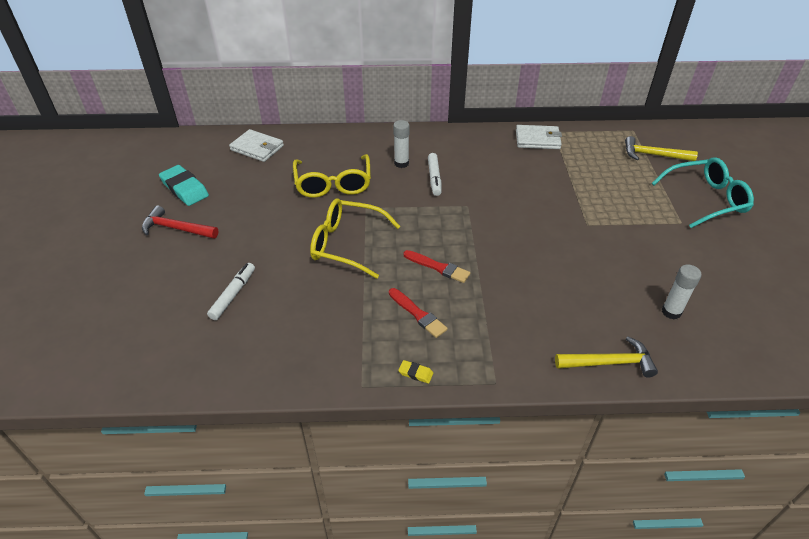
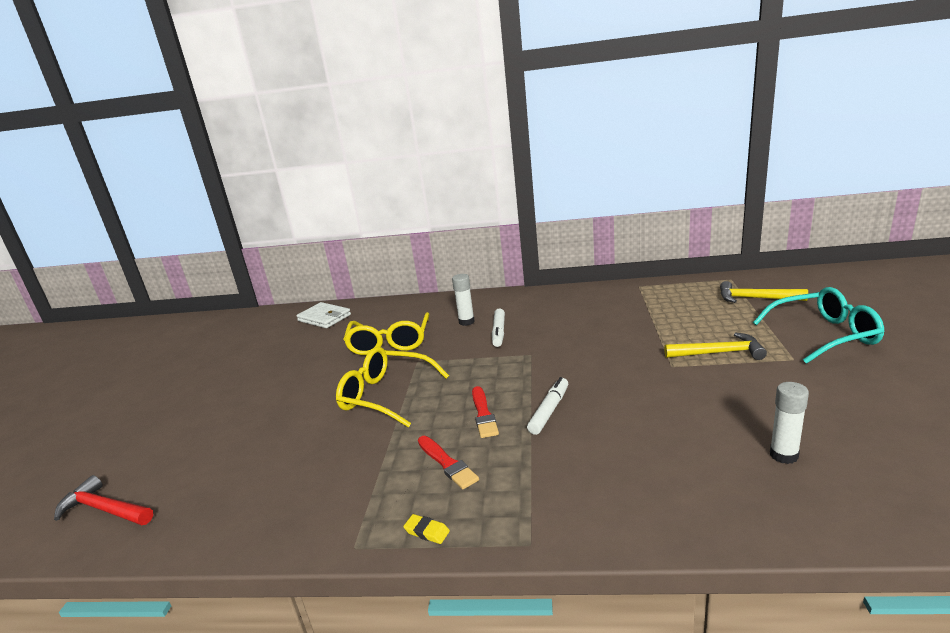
camera: 10 degrees right, 20 degrees down
red hammer [142,205,218,239] -> red hammer moved to [54,475,153,525]
turquoise eraser [159,165,209,206] -> none
white marker [207,263,255,320] -> white marker moved to [527,377,568,435]
red brush [403,250,470,283] -> red brush turned 45 degrees clockwise [472,386,499,438]
white wallet [516,125,562,149] -> none
yellow hammer [555,336,658,378] -> yellow hammer moved to [664,333,767,360]

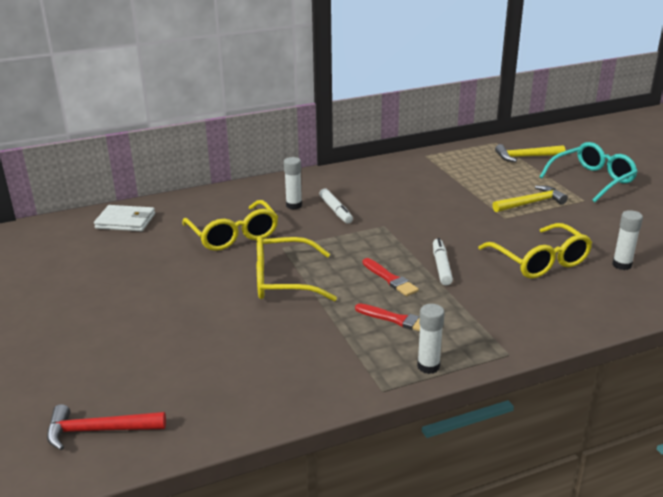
camera: 30 degrees left, 5 degrees up
yellow eraser [403,514,450,544] -> white glue stick [417,304,445,374]
none -> yellow glasses [478,223,592,279]

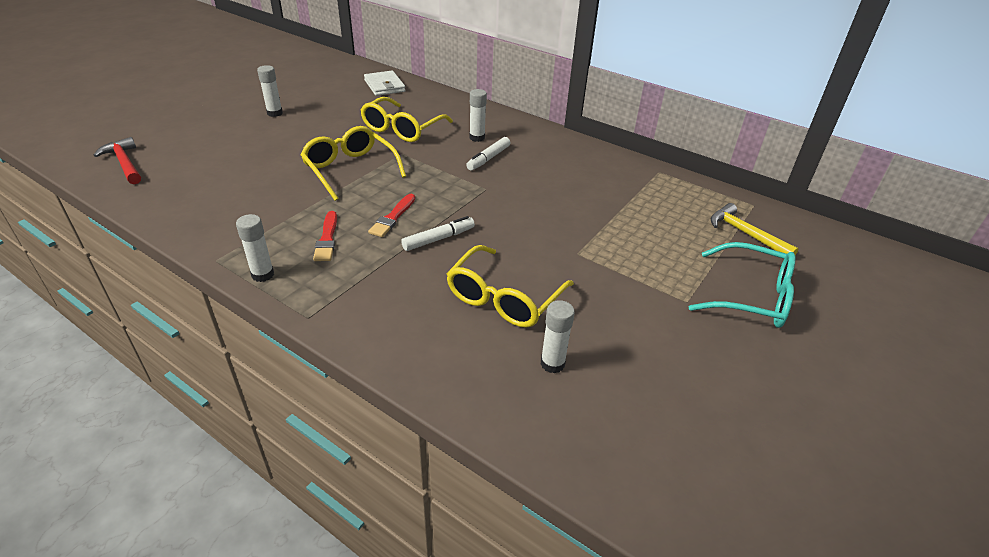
camera: 55 degrees right, 10 degrees up
yellow hammer [492,185,568,212] -> none
none -> white glue stick [257,65,283,117]

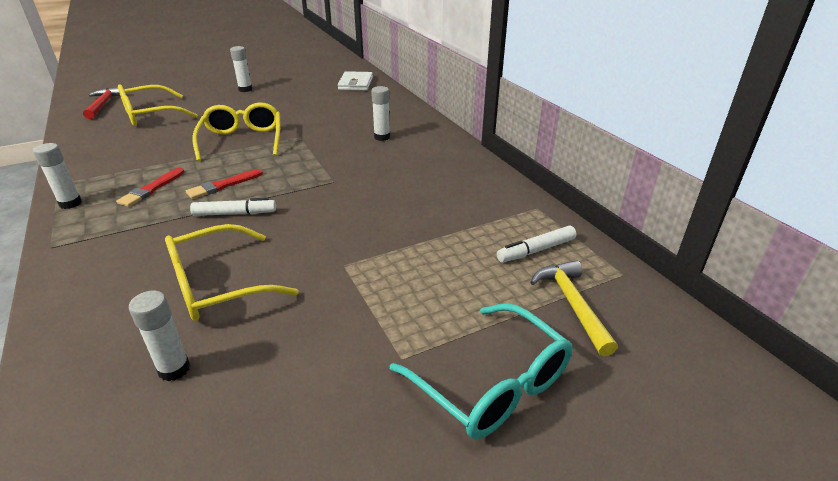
camera: 30 degrees right, 5 degrees down
yellow glasses [361,97,453,142] -> yellow glasses moved to [118,84,197,126]
white marker [466,137,510,170] -> white marker moved to [497,226,577,262]

